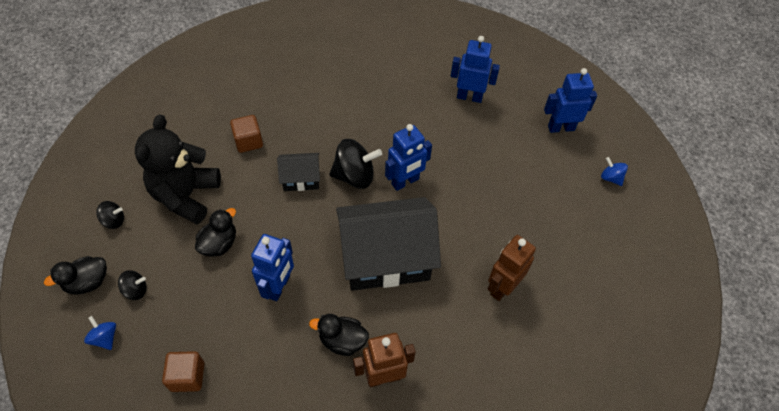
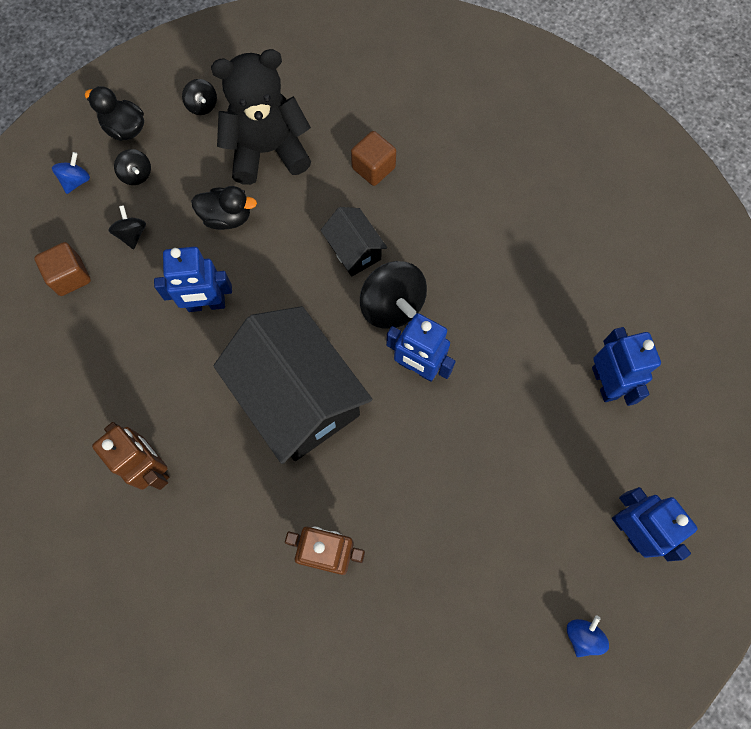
camera: 65 degrees right, 15 degrees up
black duck [309,314,369,356] -> none
none -> black spinning top [108,205,146,249]

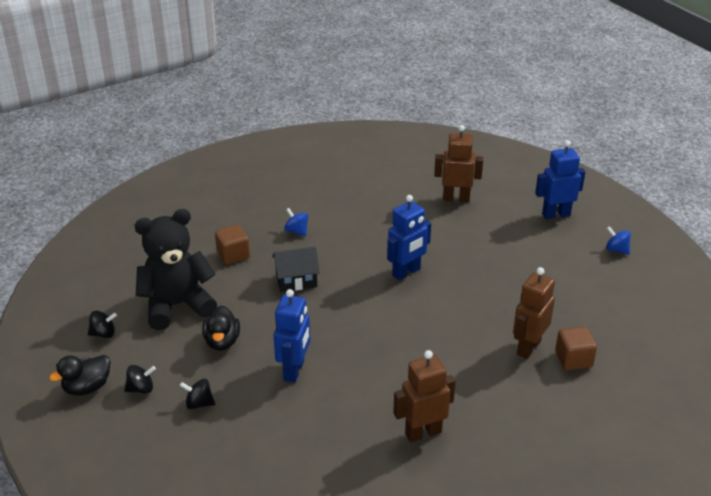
camera: 70 degrees left, 35 degrees down
brown cube [34,242,91,296] -> brown cube moved to [555,327,597,370]
blue spinning top [52,152,90,194] -> blue spinning top moved to [284,208,308,237]
black duck [191,186,257,230] -> black duck turned 150 degrees clockwise [202,305,240,351]
black teddy bear [211,49,311,185] -> black teddy bear turned 60 degrees clockwise [134,209,217,330]
black house [213,306,372,464] -> none
black spinning top [360,261,427,329] -> none
blue robot [592,327,661,406] -> brown robot [434,125,483,202]

